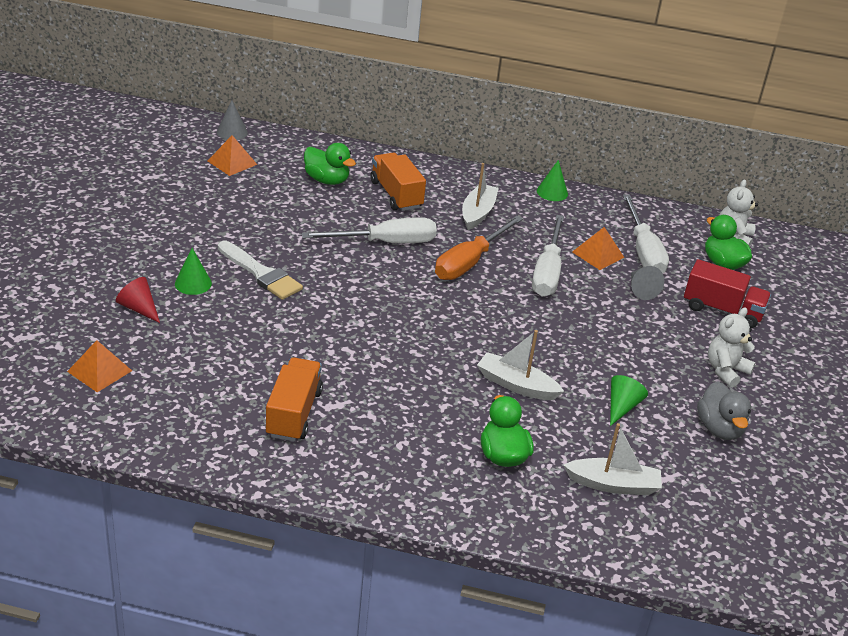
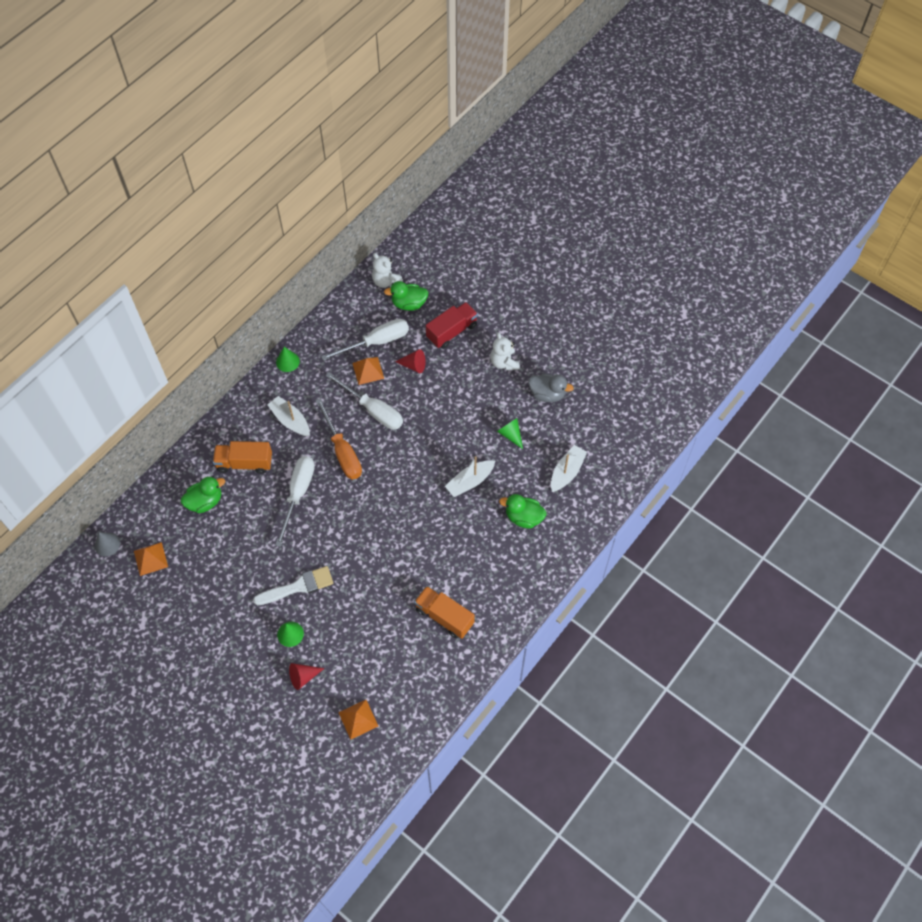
camera: 60 degrees left, 25 degrees up
white screwdriver [623,194,669,273] -> white screwdriver turned 45 degrees counterclockwise [321,319,409,361]
grey cone [631,266,664,300] -> red cone [395,349,426,373]

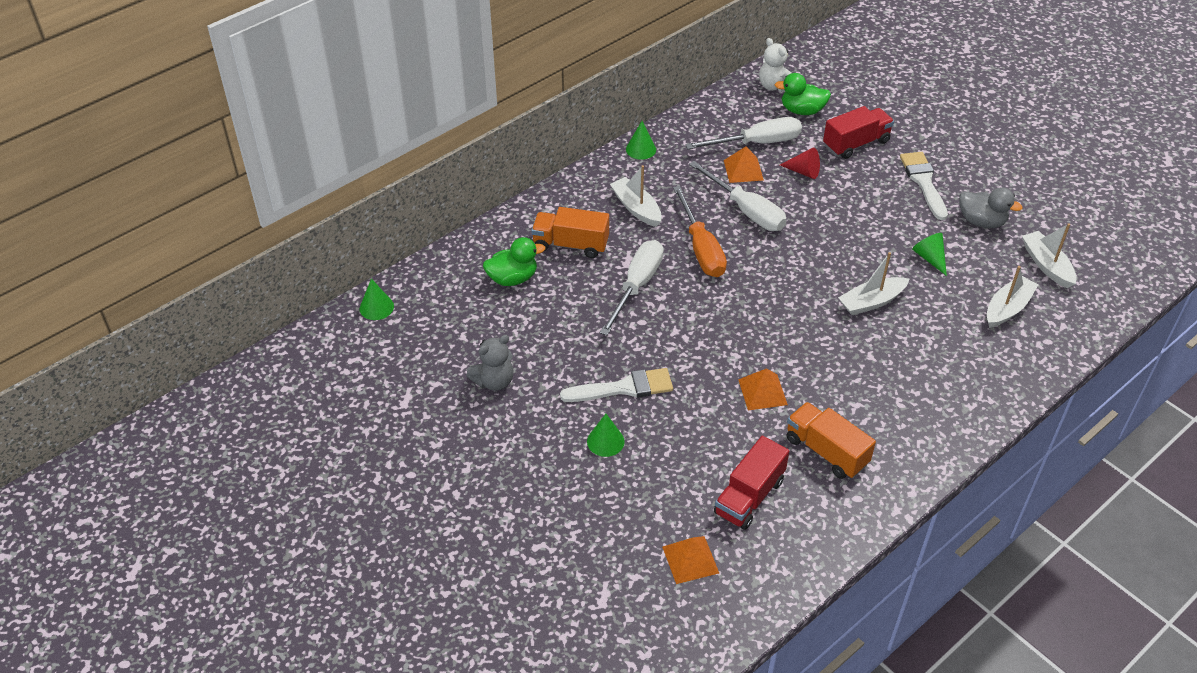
camera: 10 degrees right, 15 degrees down
grey cone [95,532,120,556] -> green cone [360,278,394,320]
orange pyramid [134,542,168,576] -> orange pyramid moved to [738,369,788,410]
red cone [289,663,325,690] -> none
white teddy bear [490,332,520,370] -> white brush [900,152,948,220]
green duck [499,494,546,529] -> none
none -> grey teddy bear [466,335,514,391]
none -> red truck [714,436,789,530]
none -> white boat [1022,223,1076,288]

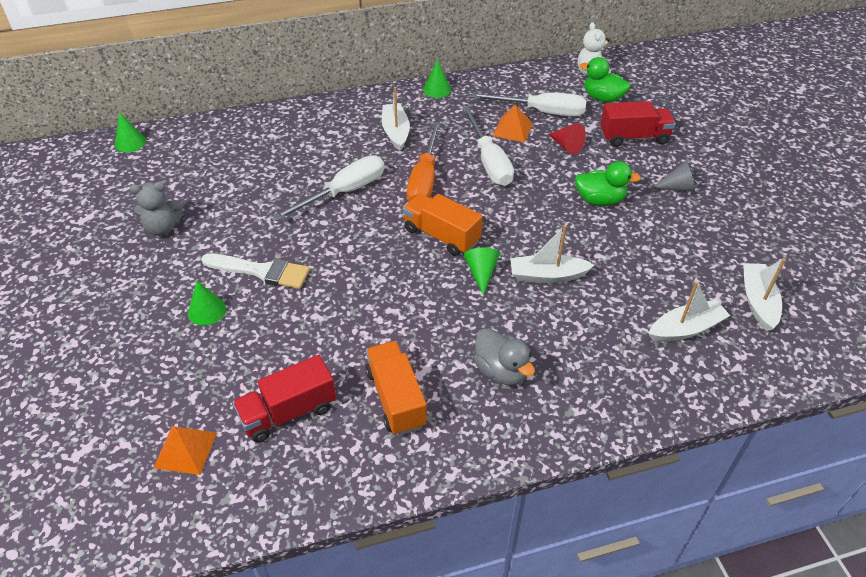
camera: 25 degrees right, 0 degrees up
green duck [483,237,545,286] -> green duck moved to [575,161,641,206]
orange truck [531,207,609,258] -> orange truck moved to [403,194,483,256]
orange pyramid [738,369,788,410] -> none
white brush [900,152,948,220] -> grey cone [651,161,695,192]
green cone [912,233,947,276] -> green cone moved to [464,248,500,295]
grey duck [959,187,1023,228] -> grey duck moved to [474,328,535,385]

